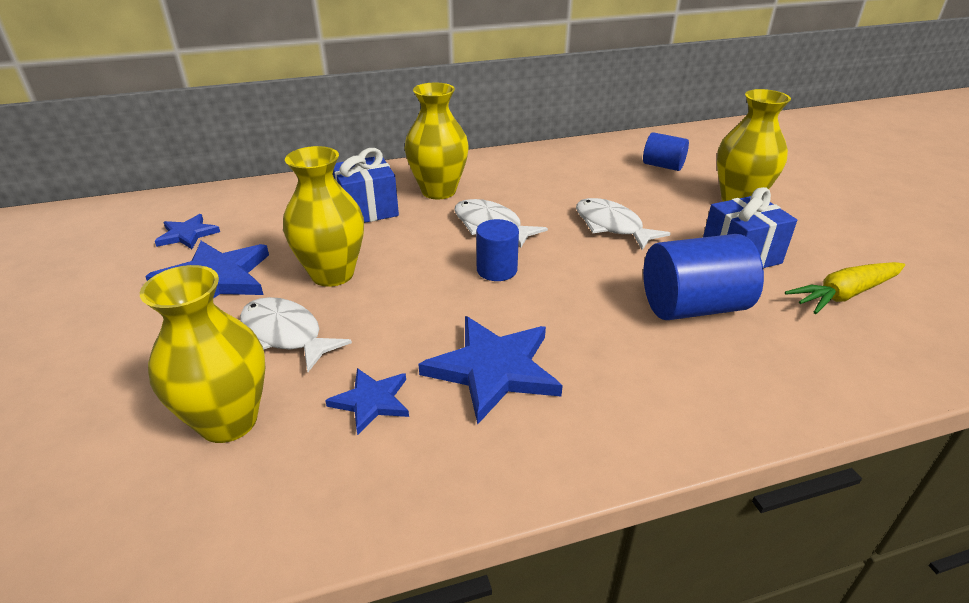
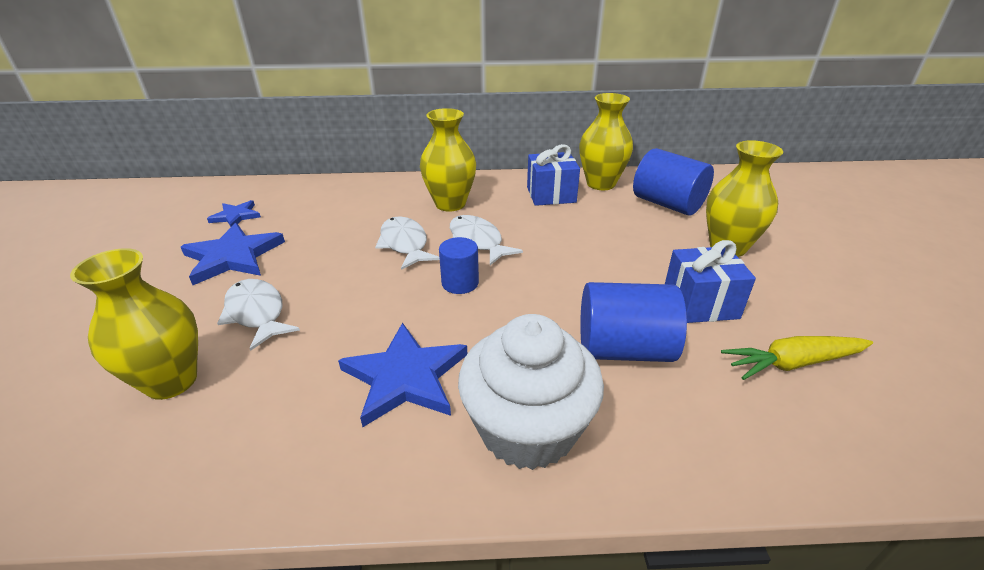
camera: 15 degrees right, 0 degrees up
yellow vase [283,146,364,287] -> yellow vase moved to [579,93,633,190]
blue star [325,368,409,435] -> none
blue gift [333,148,399,223] -> blue gift moved to [527,144,580,206]
white fish [576,198,671,250] -> white fish moved to [375,216,440,270]
blue cylinder [643,132,689,171] -> blue cylinder [633,148,714,216], size x1.69
none -> white cupcake [458,314,604,470]

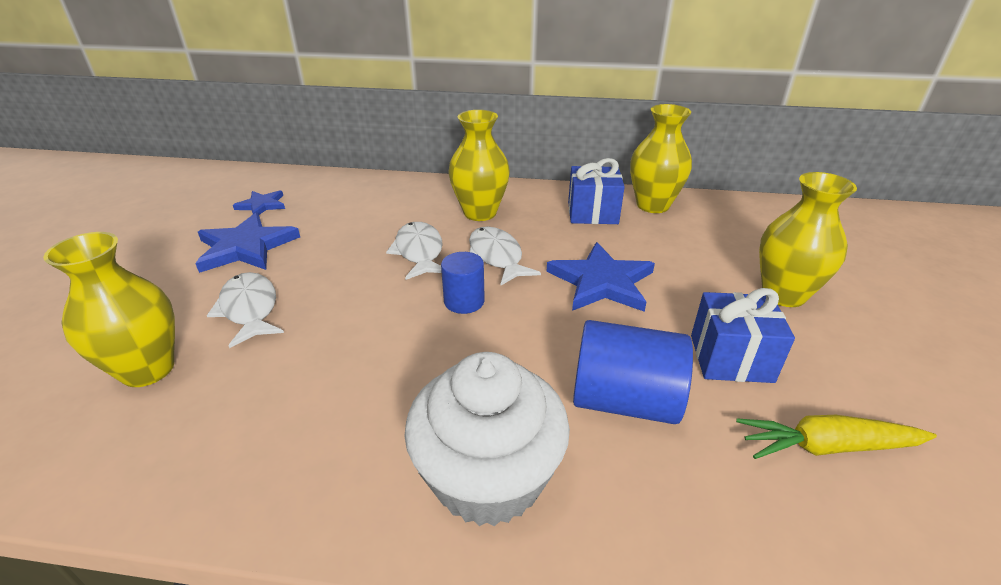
camera: 10 degrees right, 0 degrees up
blue star [338,323,467,427] -> blue star moved to [546,242,655,312]
blue cylinder [633,148,714,216] -> none

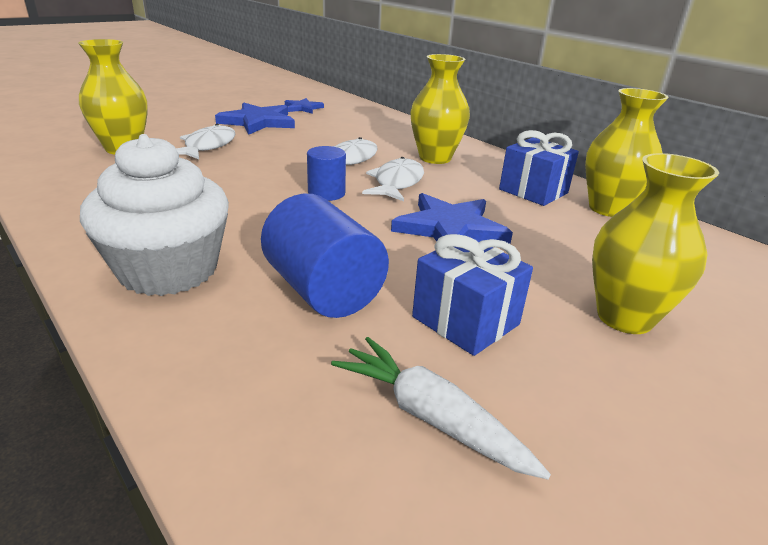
camera: 40 degrees right, 5 degrees down
yellow carrot [736,415,937,459] -> white carrot [331,337,551,480]

